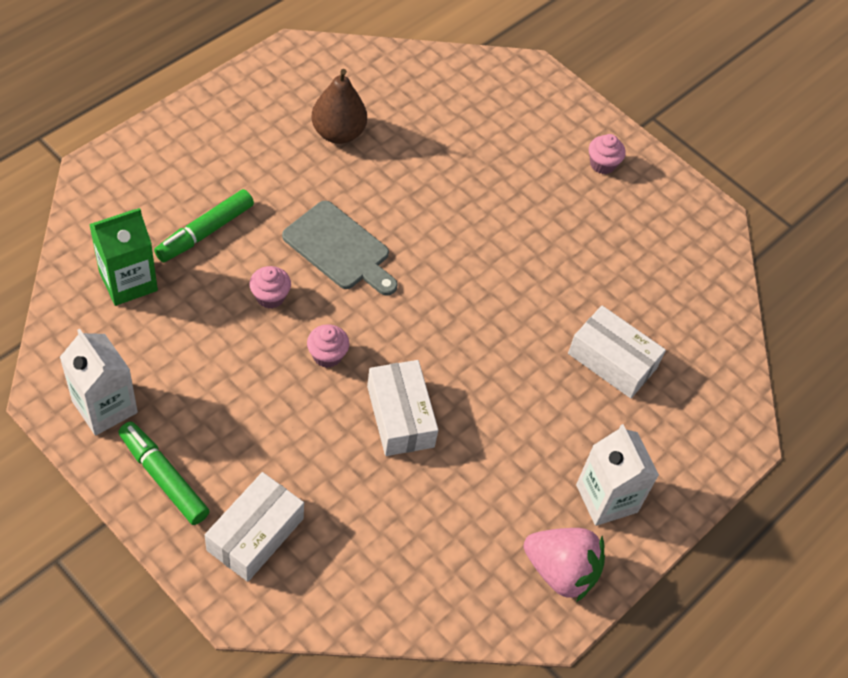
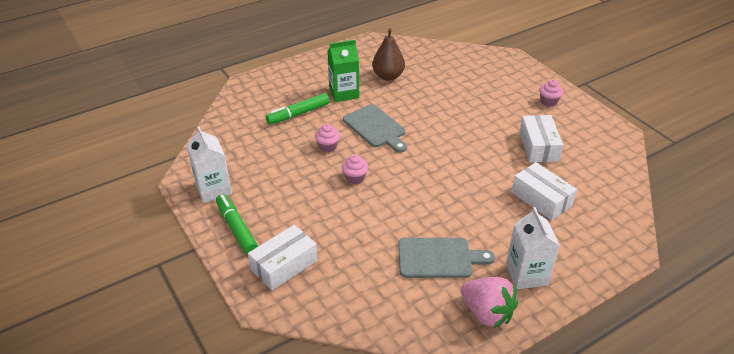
camera: 20 degrees right, 15 degrees down
green carton [89,208,158,306] -> green carton moved to [328,40,359,102]
white box [367,360,438,456] -> white box moved to [519,115,563,162]
none -> grey cutting board [398,238,495,278]

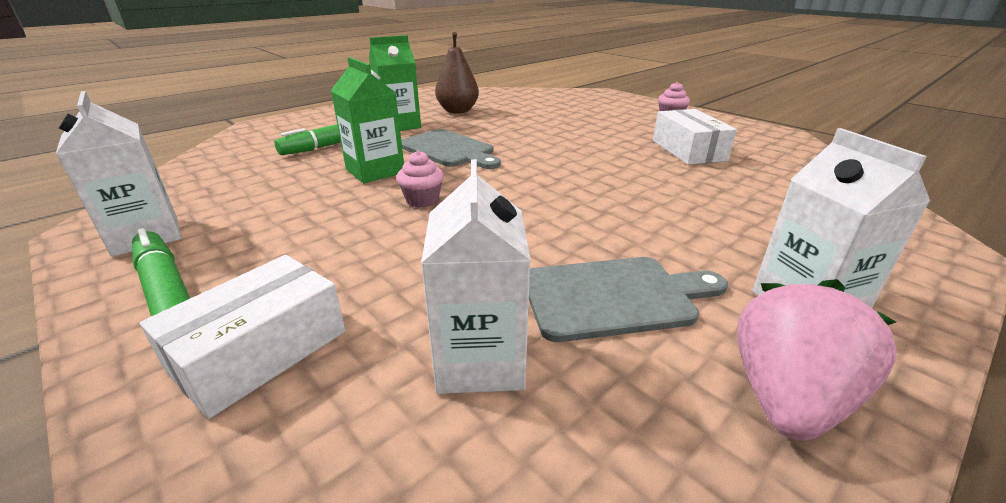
camera: 10 degrees left, 10 degrees down
pink cupcake [315,124,340,152] -> green carton [331,57,404,183]
pink strawberry [461,277,518,329] -> pink strawberry turned 90 degrees counterclockwise [737,279,897,441]
white box [512,162,577,221] -> none
none -> white carton [421,159,530,394]

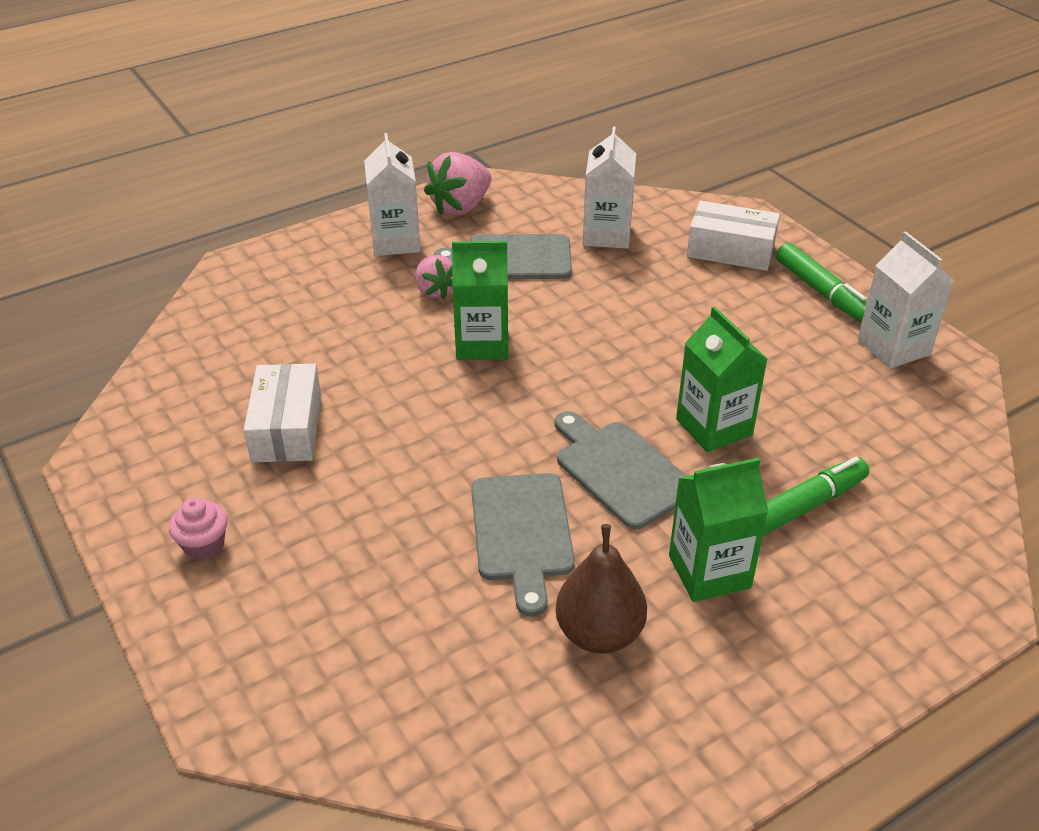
camera: 170 degrees left, 10 degrees up
white box [140,255,346,419] -> white box turned 60 degrees clockwise [687,201,780,271]
pink cupcake [396,151,444,208] -> none
none -> pink strawberry [416,255,453,299]
none -> green carton [452,241,508,360]
none -> grey cutting board [471,473,575,617]

